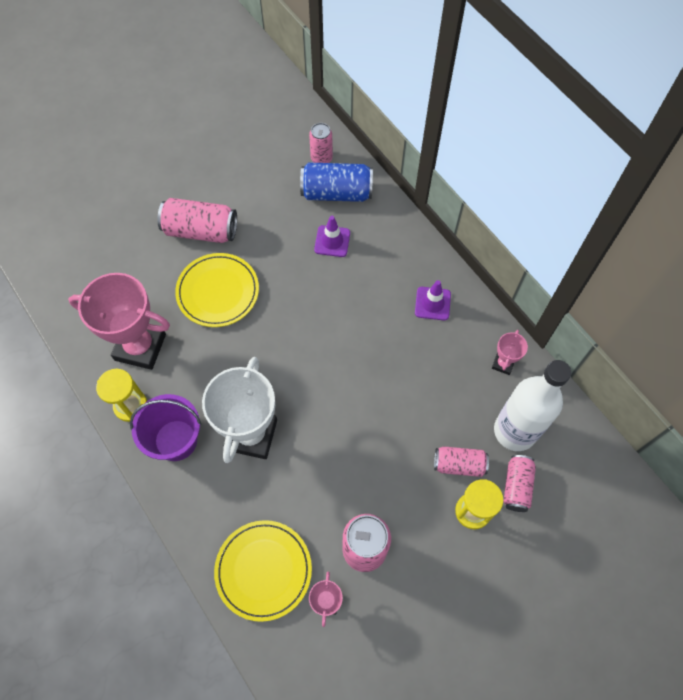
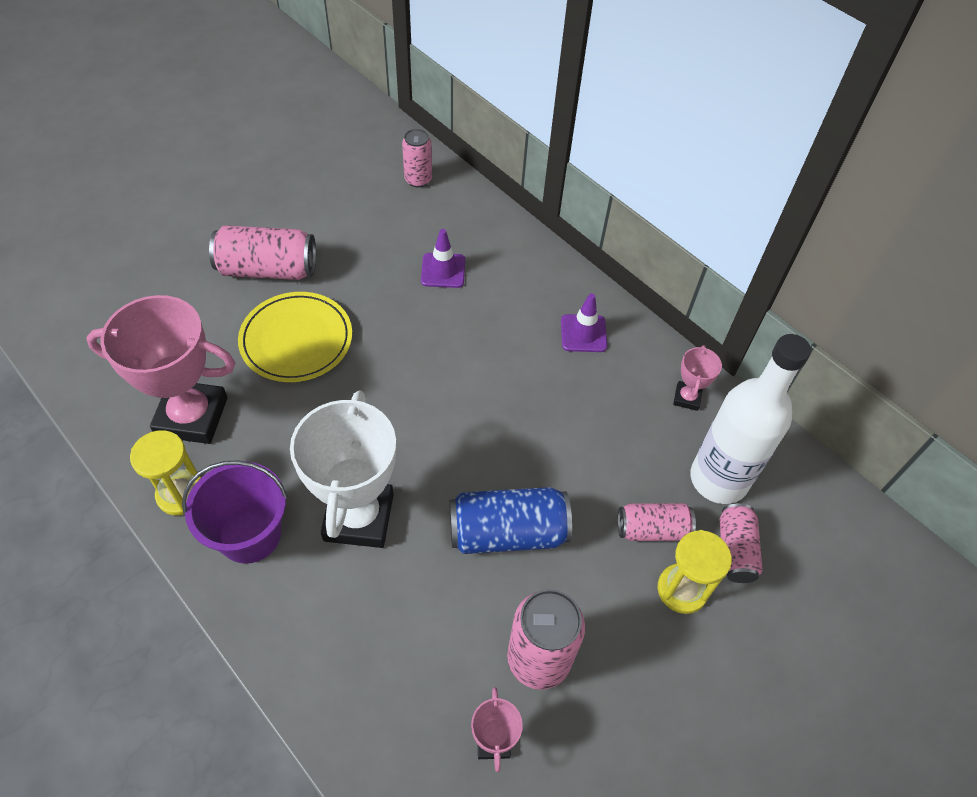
camera: 10 degrees left, 10 degrees down
yellow plate [214,520,312,622] -> none
blue can [300,162,373,202] -> blue can moved to [449,487,572,554]

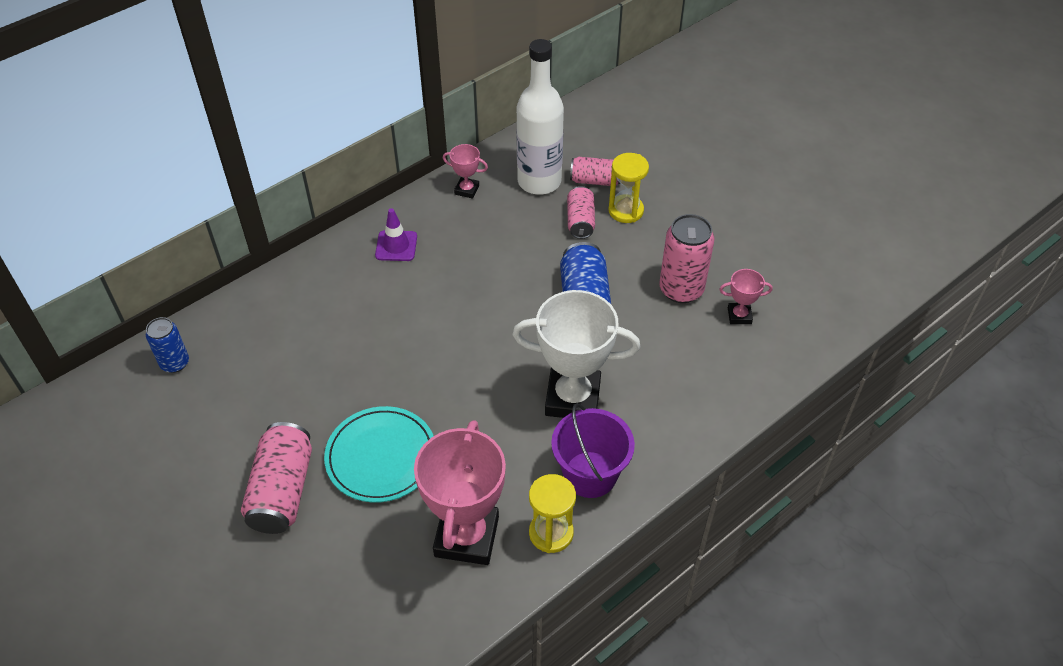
camera: 85 degrees left, 5 degrees down
yellow plate [238,292,352,382] -> turquoise plate [324,406,433,503]
pink can [402,129,432,188] -> blue can [146,317,189,373]
purple traffic cone [421,229,465,288] -> none

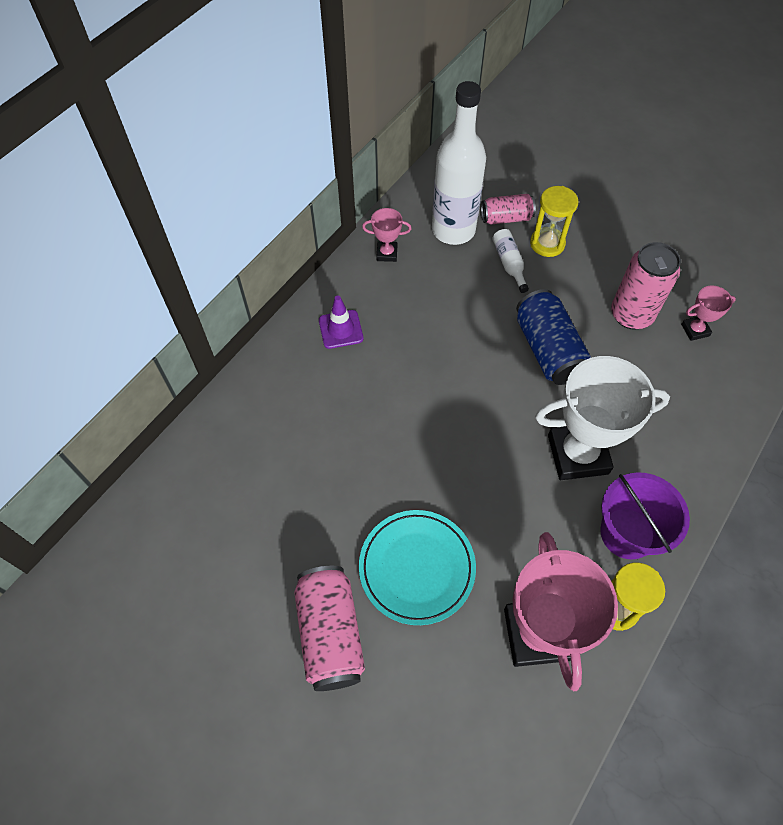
camera: 15 degrees left, 10 degrees up
blue can [146,317,189,373] -> none
pink can [567,186,595,239] -> white bottle [492,229,529,293]

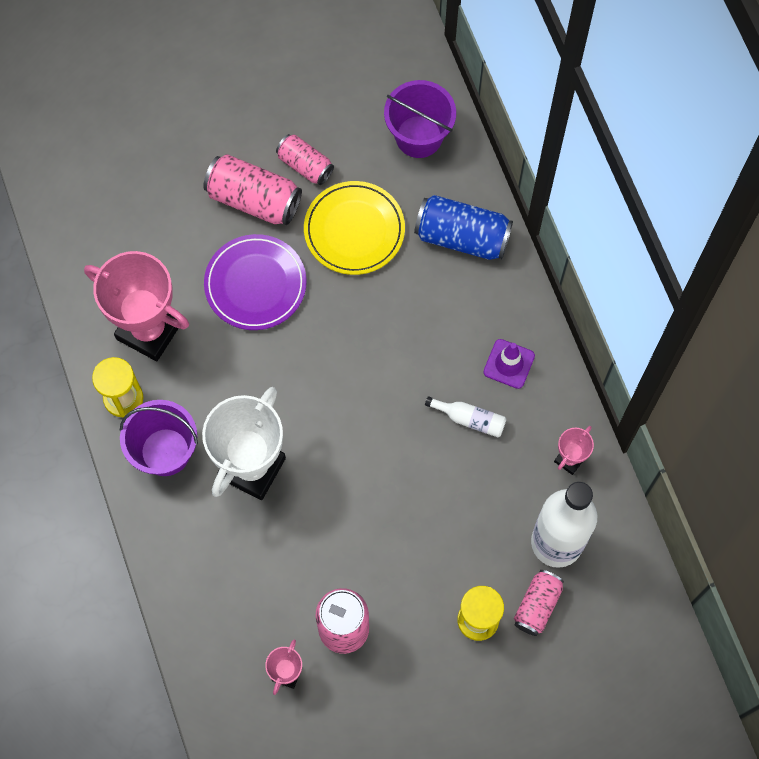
camera: 125 degrees right, 10 degrees up
turquoise plate [359,510,476,625] -> purple plate [204,234,307,330]
white bottle [492,229,529,293] -> white bottle moved to [425,396,506,437]
blue can [516,289,591,385] -> blue can moved to [414,195,513,260]
none -> pink can [276,134,334,185]
none -> yellow plate [304,181,405,275]
none -> purple bucket [384,80,456,158]

